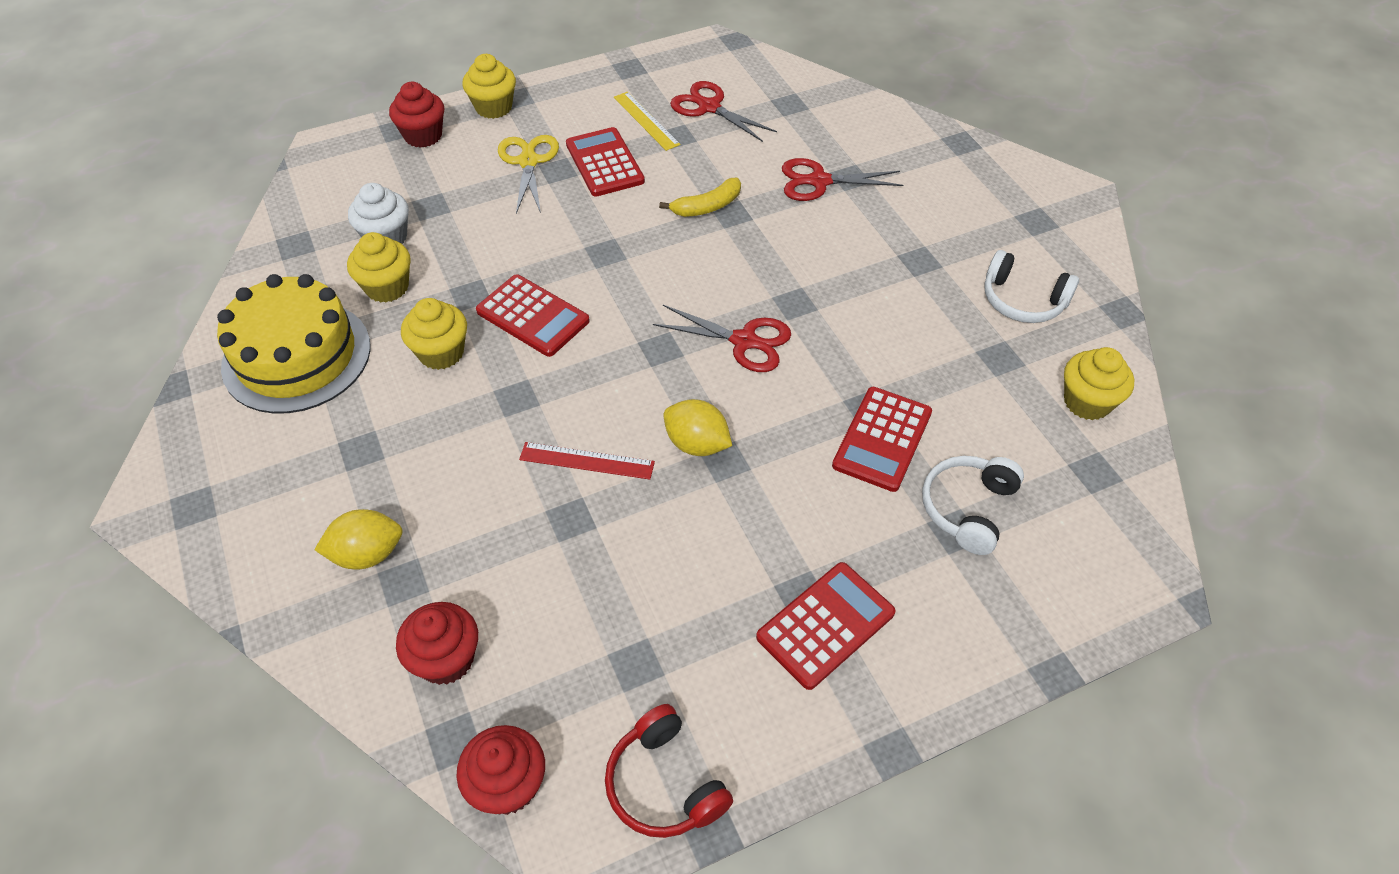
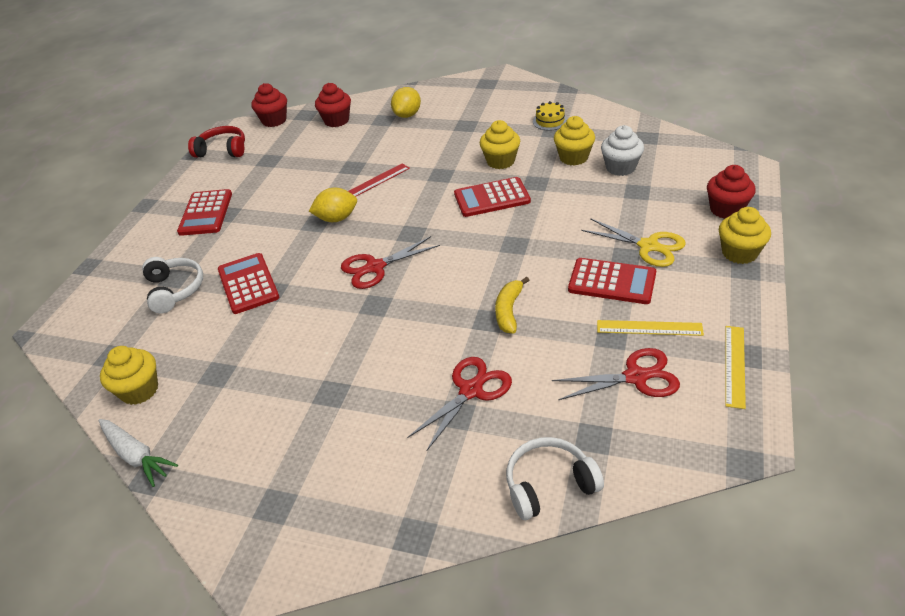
camera: 135 degrees right, 10 degrees down
yellow cake [217,274,371,414] -> yellow cake [533,101,567,131], size x0.41
white headphones [984,250,1079,323] -> white headphones moved to [506,437,604,520]
none -> white carrot [99,419,178,487]
none -> yellow ruler [725,326,746,409]

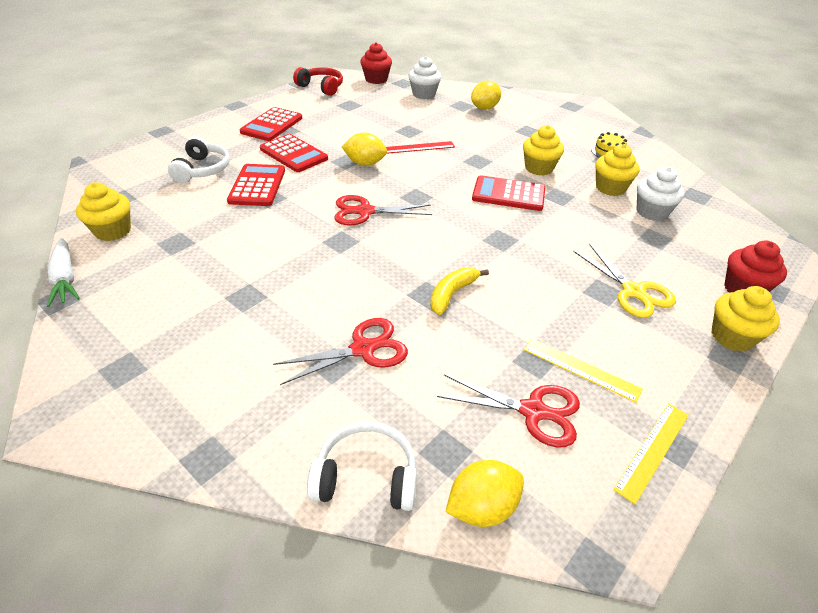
camera: 20 degrees right, 0 degrees up
red cupcake [315,83,351,127] -> white cupcake [408,56,441,99]
red calculator [568,258,656,304] -> red calculator moved to [260,134,328,172]
none -> yellow lemon [445,460,524,527]

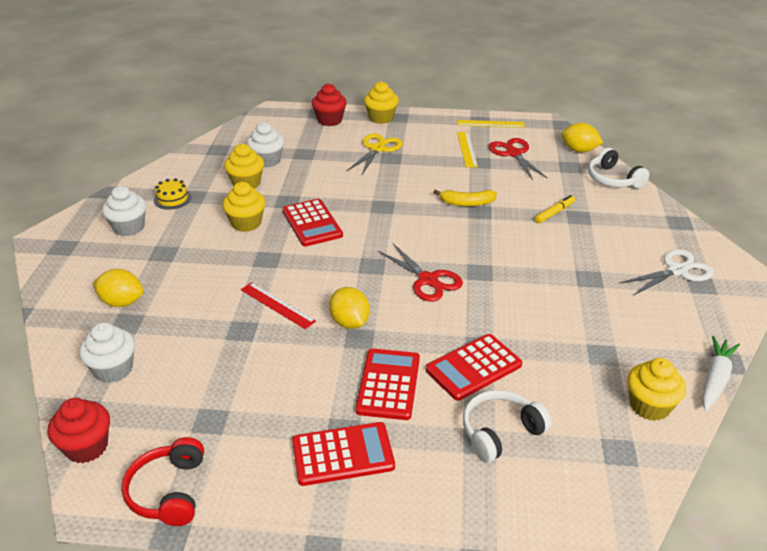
camera: 125 degrees left, 5 degrees down
red scissors [273,318,408,385] -> yellow marker [535,195,575,223]
none -> white cupcake [102,186,146,236]
none -> white scissors [619,249,714,296]

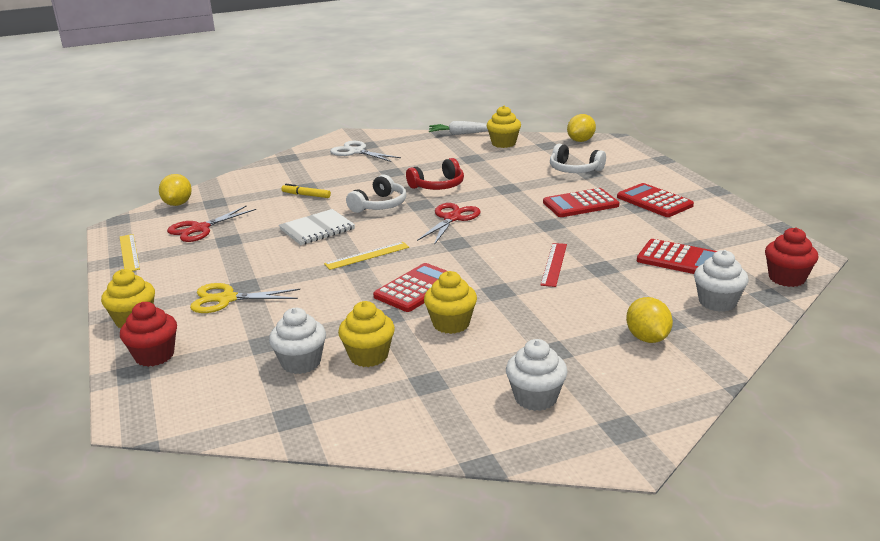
camera: 115 degrees left, 10 degrees down
red headphones [122,437,204,526] -> red headphones moved to [406,158,464,190]
yellow cake [154,178,192,210] -> none
yellow lemon [329,287,370,329] -> yellow lemon moved to [567,114,596,142]
red calculator [426,334,522,401] -> red calculator moved to [637,239,717,274]
yellow banana [433,189,497,206] -> white notebook [279,209,355,245]
yellow ruler [457,132,478,168] -> yellow ruler moved to [324,242,409,270]
white headphones [588,148,649,189] -> white headphones moved to [346,175,406,213]

